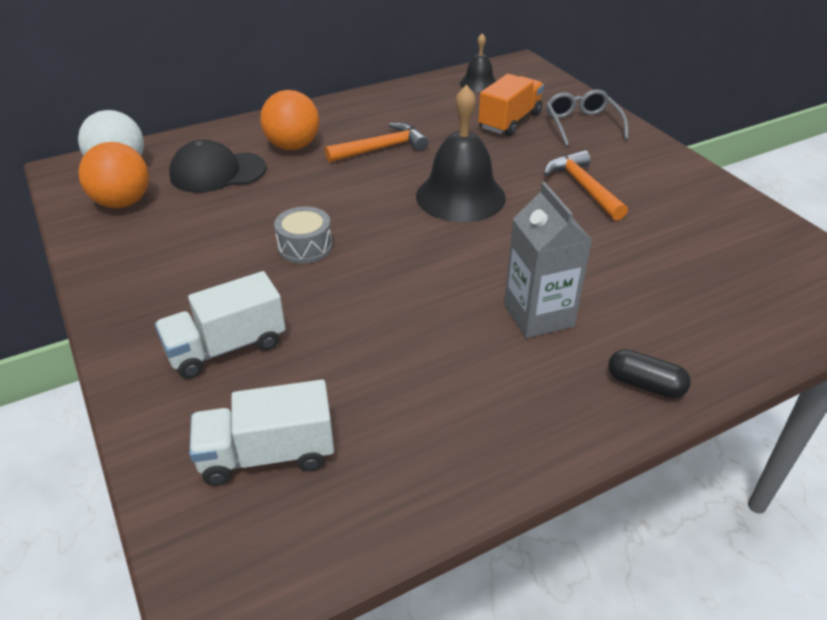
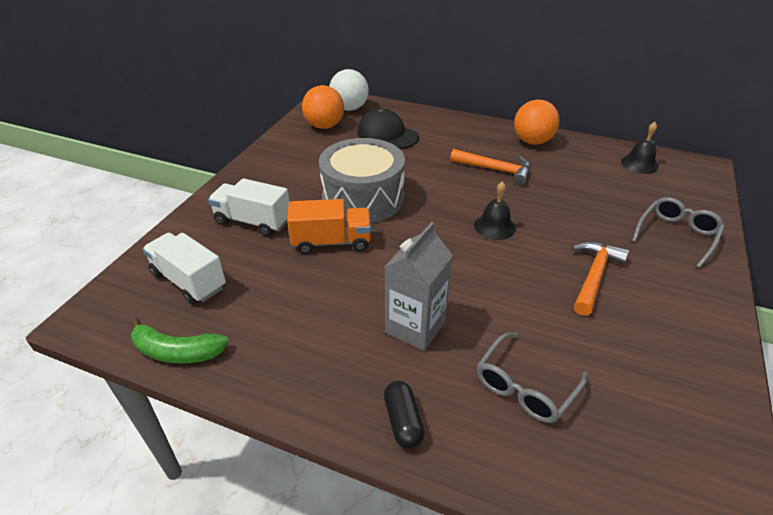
camera: 50 degrees right, 0 degrees up
orange ball [260,90,319,150] -> orange ball moved to [514,99,560,145]
grey drum [274,206,332,263] -> grey drum [319,138,405,223], size x2.09
black bell [416,85,506,222] -> black bell [474,181,516,240], size x0.55
orange truck [478,74,544,136] -> orange truck moved to [287,199,371,254]
none -> green banana [130,317,229,363]
none -> grey glasses [477,332,588,423]

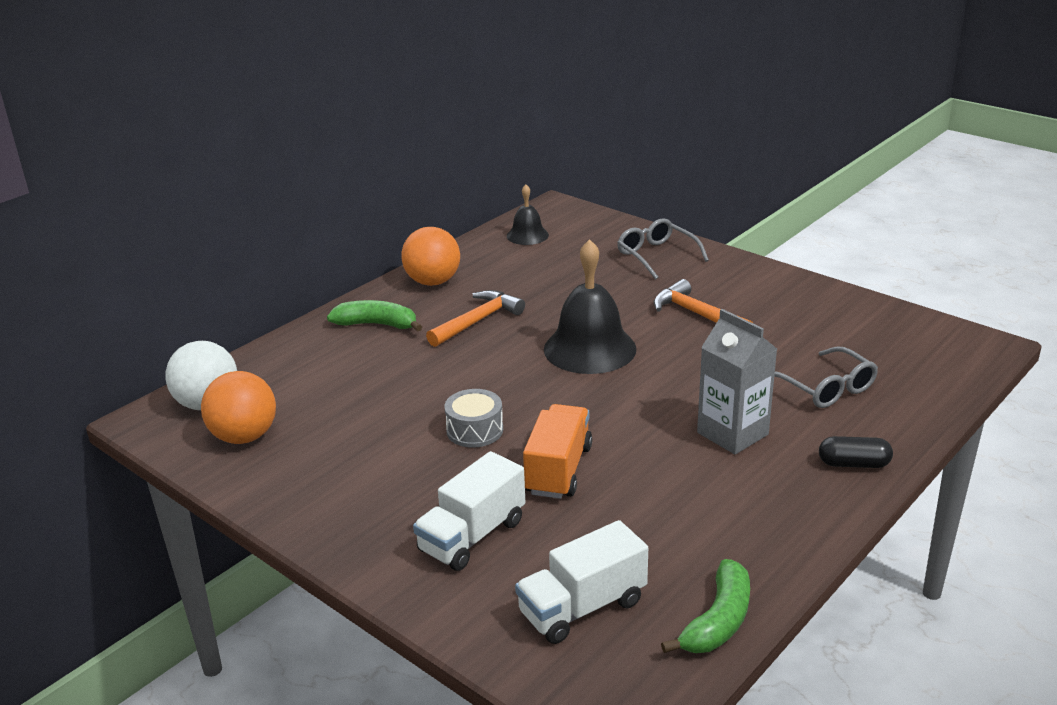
camera: 70 degrees left, 10 degrees down
grey drum [319,138,405,223] -> grey drum [444,389,503,448], size x0.48
black cap [357,108,419,149] -> none
black bell [474,181,516,240] -> black bell [544,239,636,374], size x1.83
none -> green banana [327,300,422,331]

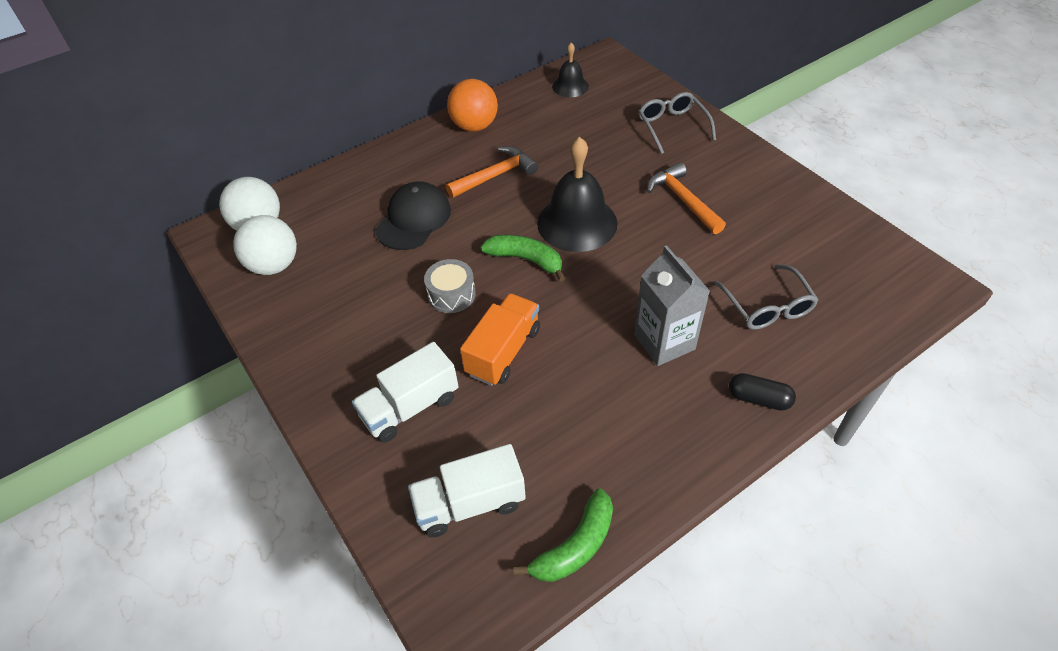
camera: 15 degrees right, 20 degrees up
orange ball [201,371,276,444] -> white ball [233,215,297,275]
green banana [327,300,422,331] -> green banana moved to [481,235,566,281]
none -> black cap [375,182,451,250]

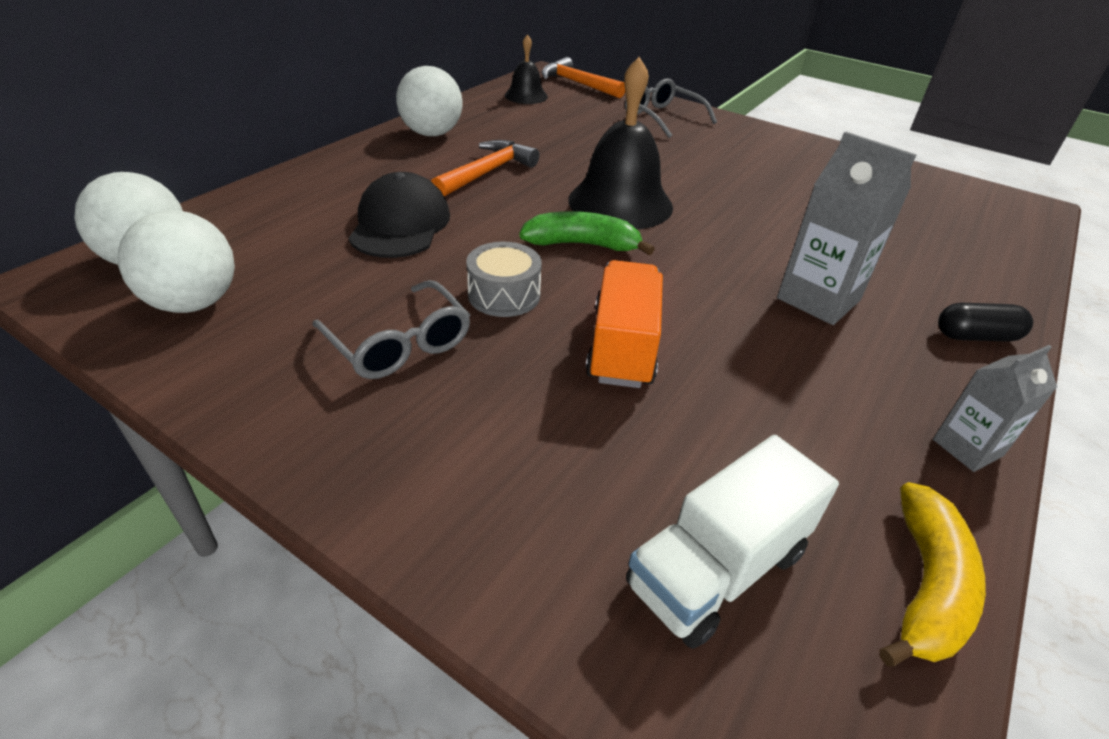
camera: 25 degrees left, 10 degrees down
white truck [352,342,459,443] -> none
orange ball [447,79,498,132] -> white ball [396,66,463,136]
green banana [513,488,613,582] -> yellow banana [879,482,986,667]
orange hammer [647,162,726,234] -> orange hammer moved to [541,57,625,98]
grey glasses [714,264,819,330] -> grey glasses moved to [312,280,470,379]
none -> grey carton [933,345,1057,472]

